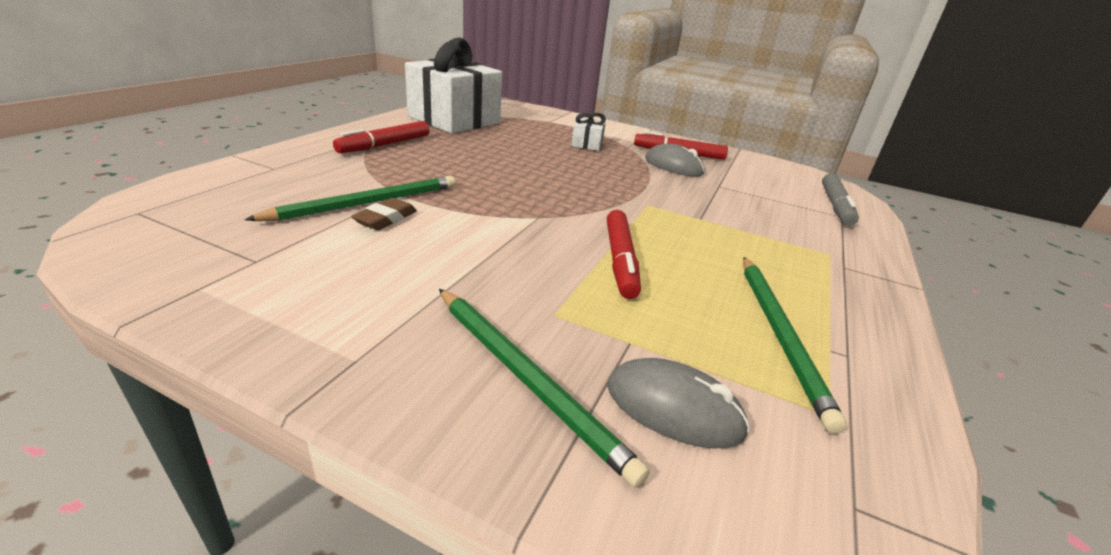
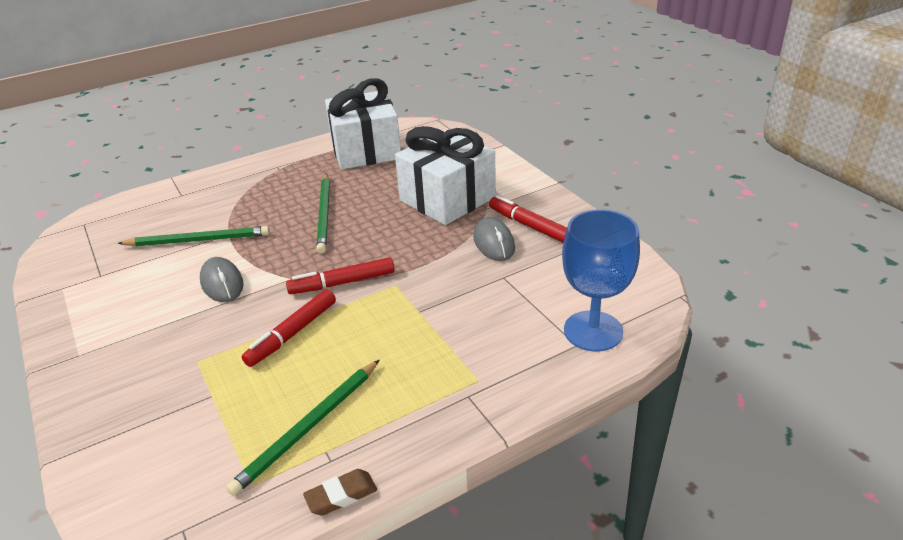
camera: 40 degrees right, 5 degrees up
red marker [333,121,430,153] -> red marker moved to [286,257,394,294]
brown eraser [351,198,417,230] -> brown eraser moved to [303,469,377,516]
green pencil [439,289,650,488] -> green pencil moved to [316,174,330,254]
white gift [572,113,606,151] -> white gift [395,126,496,225], size x2.47
grey mouse [607,358,750,449] -> grey mouse moved to [200,257,243,302]
grey marker [822,173,859,226] -> blue goblet [562,209,640,351]

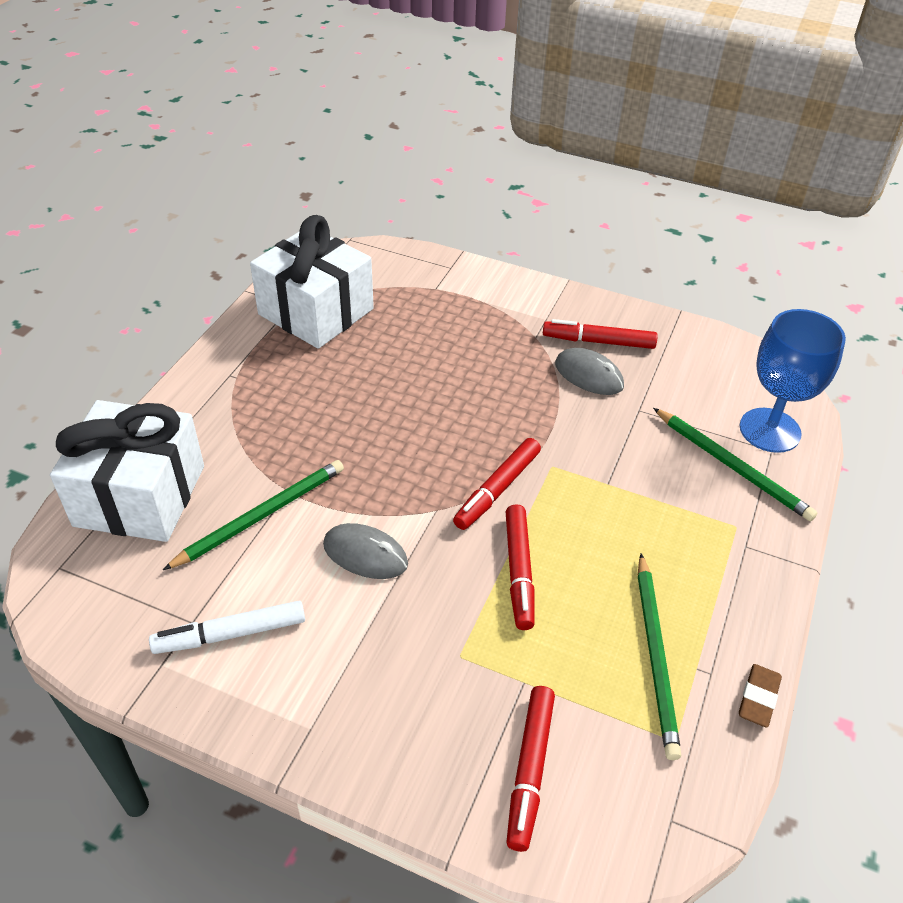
camera: 40 degrees left, 10 degrees up
green pencil [316,174,330,254] -> green pencil moved to [653,408,818,521]
white gift [395,126,496,225] -> white gift moved to [50,400,204,542]
none -> white marker [149,601,305,654]
none -> red marker [506,686,555,852]

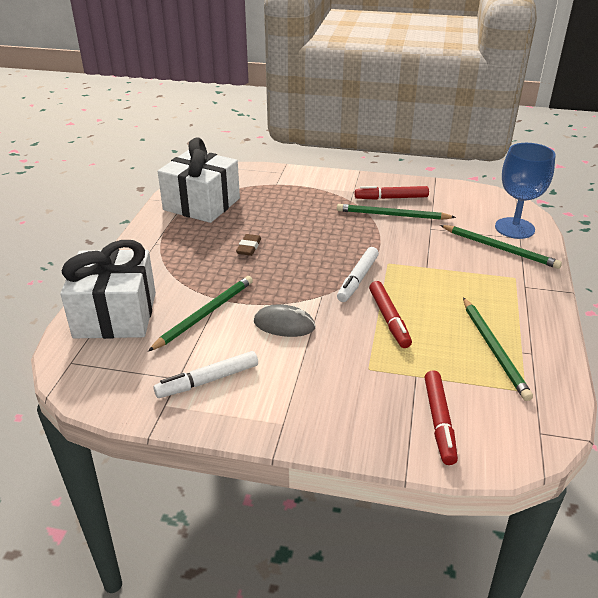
camera: 10 degrees left, 10 degrees down
red marker [453,438,541,530] -> white marker [337,247,379,302]
grey mouse [555,348,624,395] -> green pencil [337,204,456,220]
brown eraser [739,664,782,728] -> brown eraser moved to [236,234,261,256]

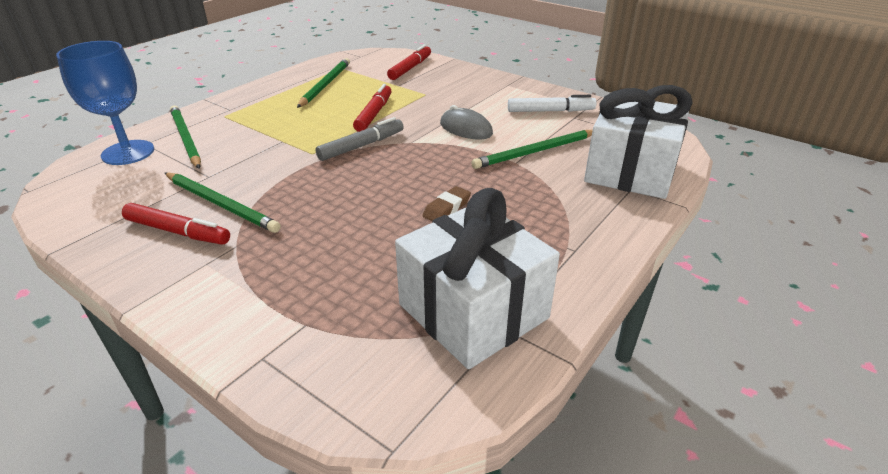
camera: 155 degrees left, 0 degrees up
white marker [337,247,379,302] -> grey marker [316,117,404,161]

